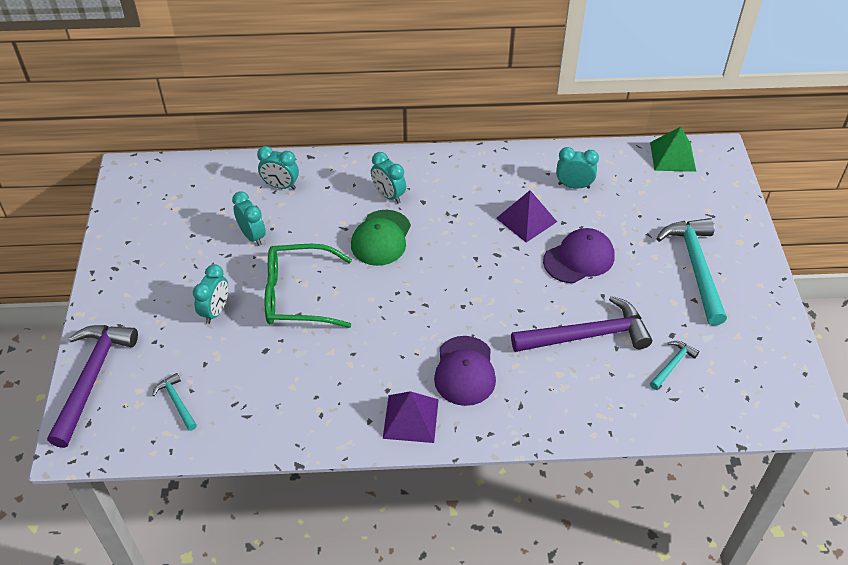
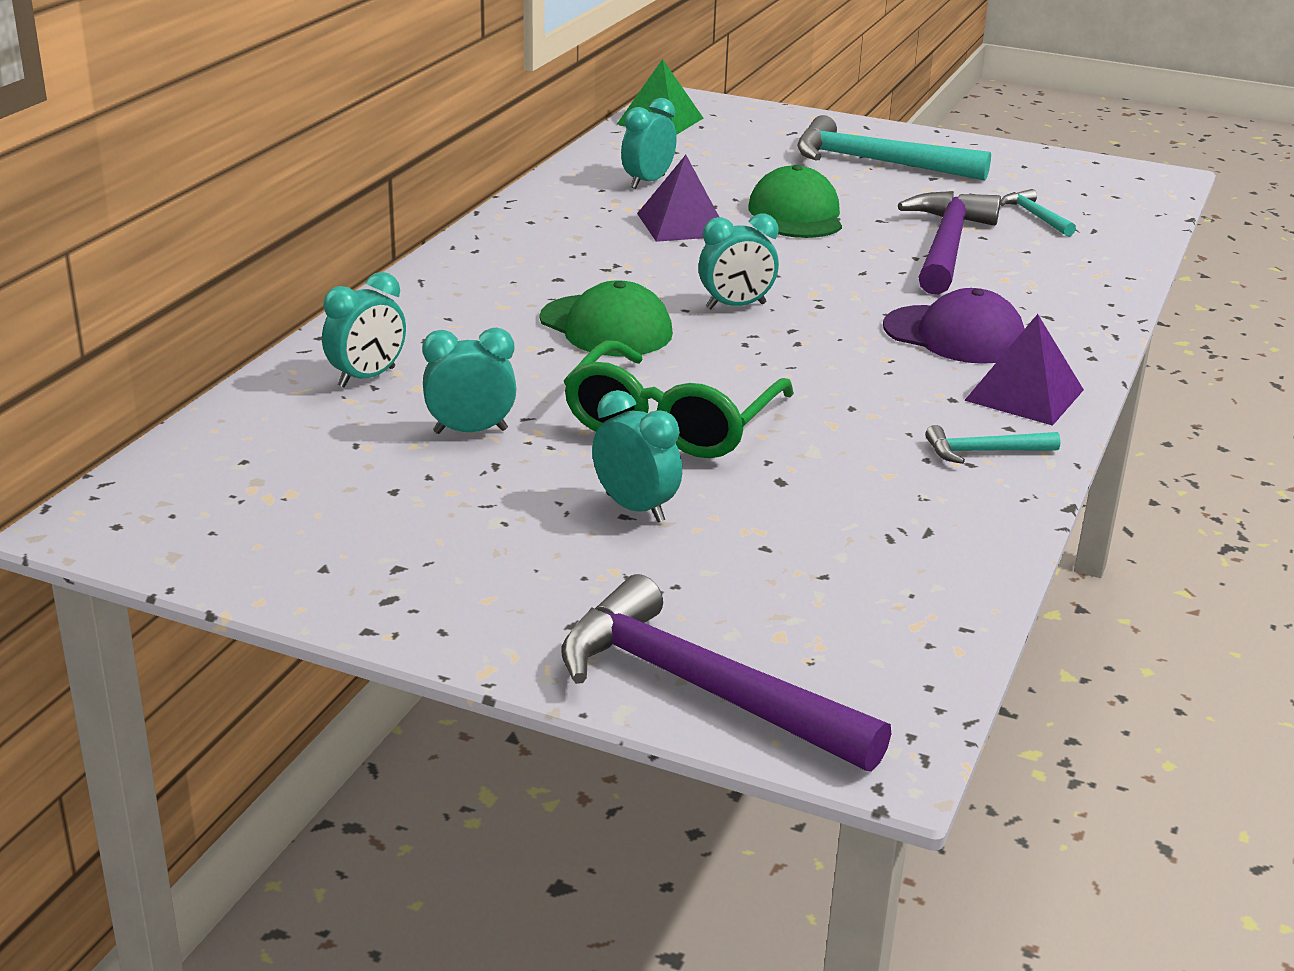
camera: 65 degrees left, 20 degrees down
turquoise hammer [152,373,197,431] -> turquoise hammer moved to [925,425,1061,464]
turquoise clock [371,152,406,203] -> turquoise clock moved to [698,214,779,309]
purple cap [543,228,615,283] -> green cap [748,165,842,238]

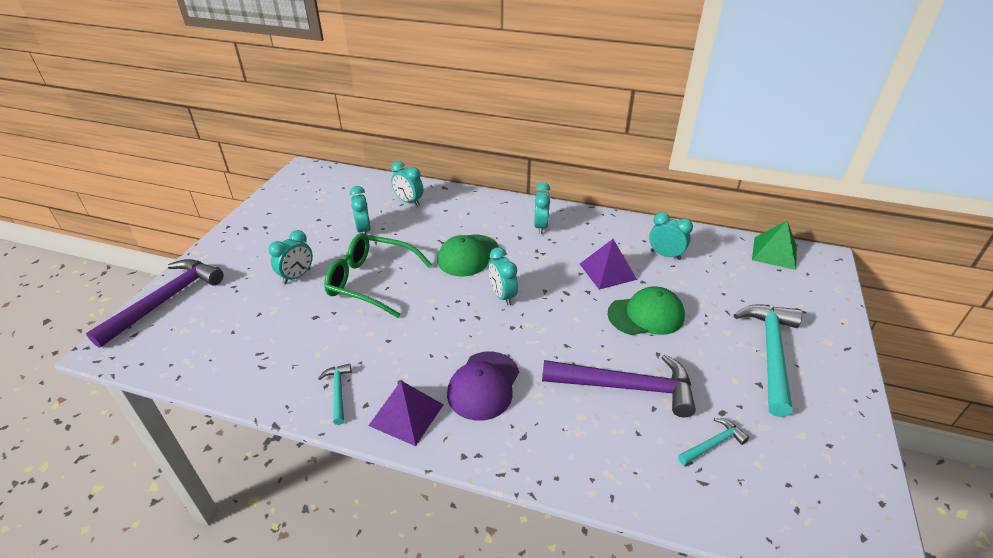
camera: 85 degrees right, 10 degrees up
none -> turquoise clock [534,182,550,234]

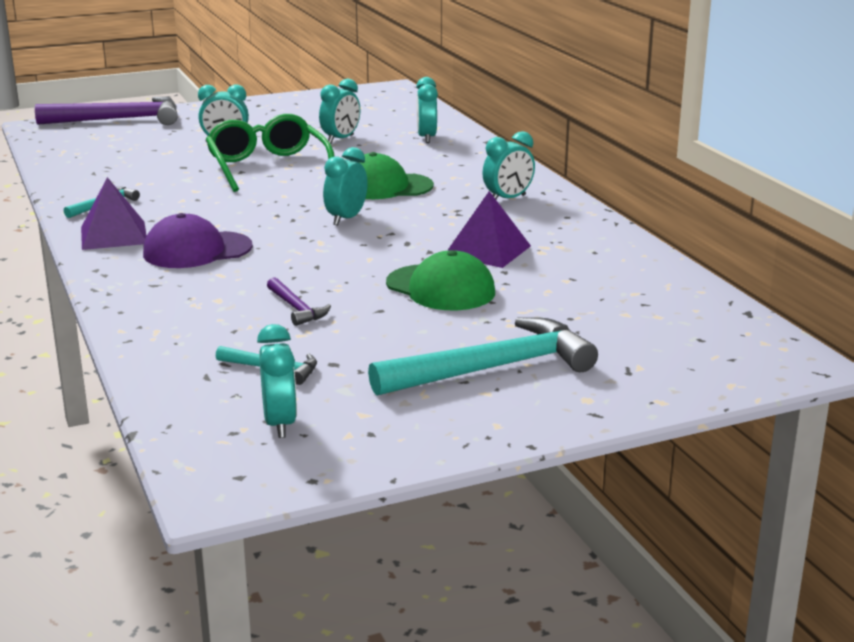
camera: 50 degrees right, 15 degrees down
purple hammer [542,354,696,417] -> purple hammer [267,277,331,326], size x0.47
turquoise clock [649,212,693,260] -> turquoise clock moved to [257,324,297,438]
green pyramid [752,221,797,270] -> none

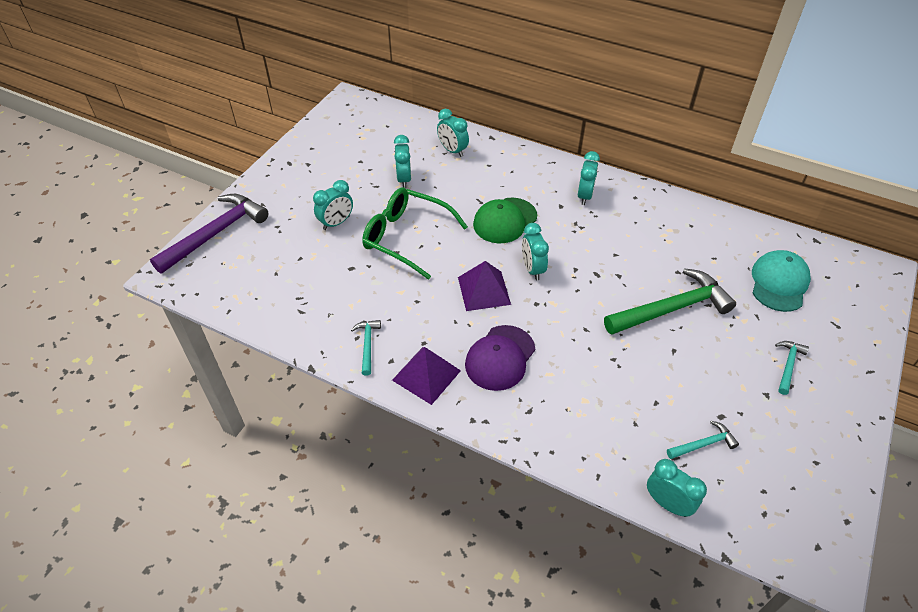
camera: 40 degrees left, 25 degrees up
turquoise clock [257,324,297,438] -> turquoise clock moved to [647,459,707,517]
purple hammer [267,277,331,326] -> none
turquoise hammer [368,317,598,396] -> turquoise hammer [775,341,809,395], size x0.47
green cap [386,250,495,310] -> green hammer [604,268,736,335]
purple pyramid [447,191,531,268] -> purple pyramid moved to [458,261,511,311]
none -> turquoise cap [752,250,811,312]

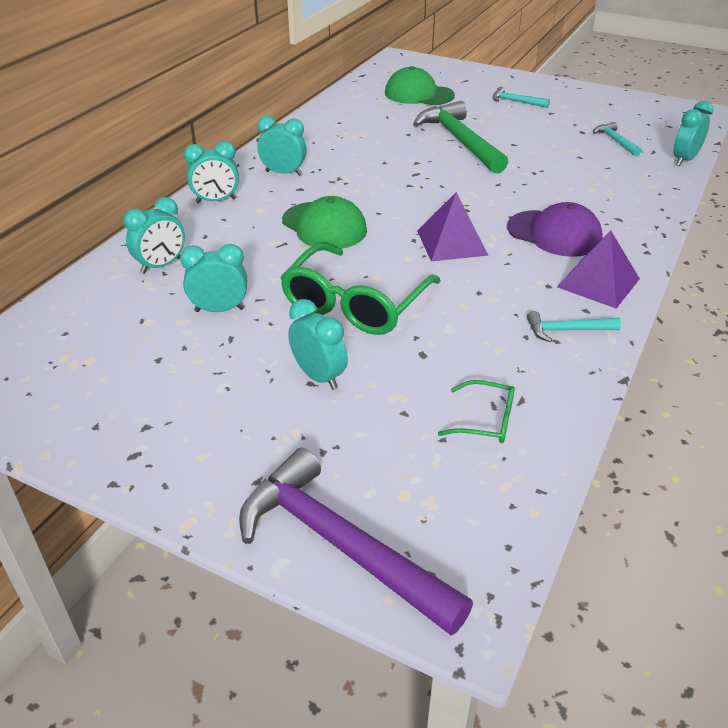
camera: 90 degrees left, 10 degrees down
turquoise clock [522,223,549,281] -> turquoise clock moved to [184,141,239,203]
turquoise cap [752,250,811,312] -> green cap [385,66,455,105]
none -> green glasses [438,380,515,443]

